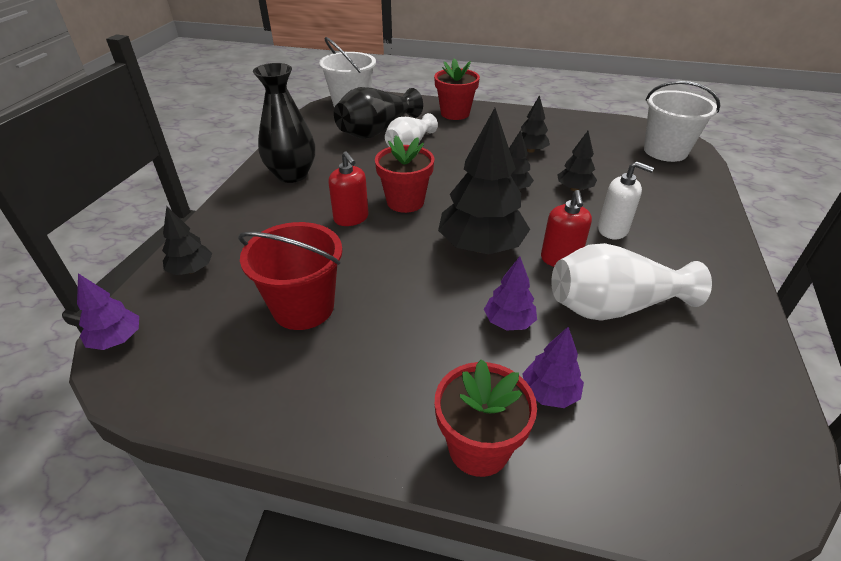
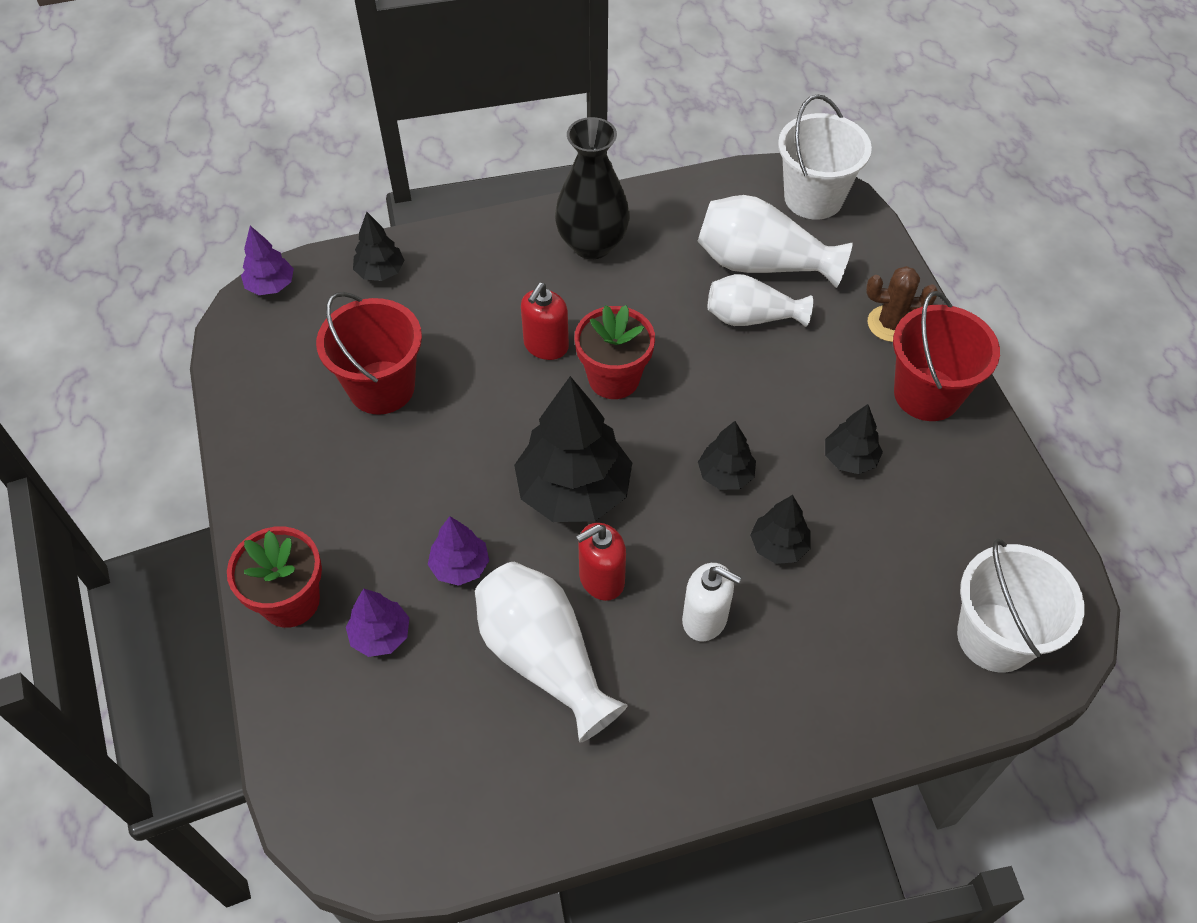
camera: 60 degrees right, 15 degrees up
black vase [334,87,423,139] -> white vase [697,195,852,288]
red flower pot [434,58,480,120] -> brown cactus [866,266,938,342]
white soap dispenser [598,161,654,239] -> white soap dispenser turned 60 degrees counterclockwise [682,563,742,641]
none -> red bucket [893,291,1000,421]

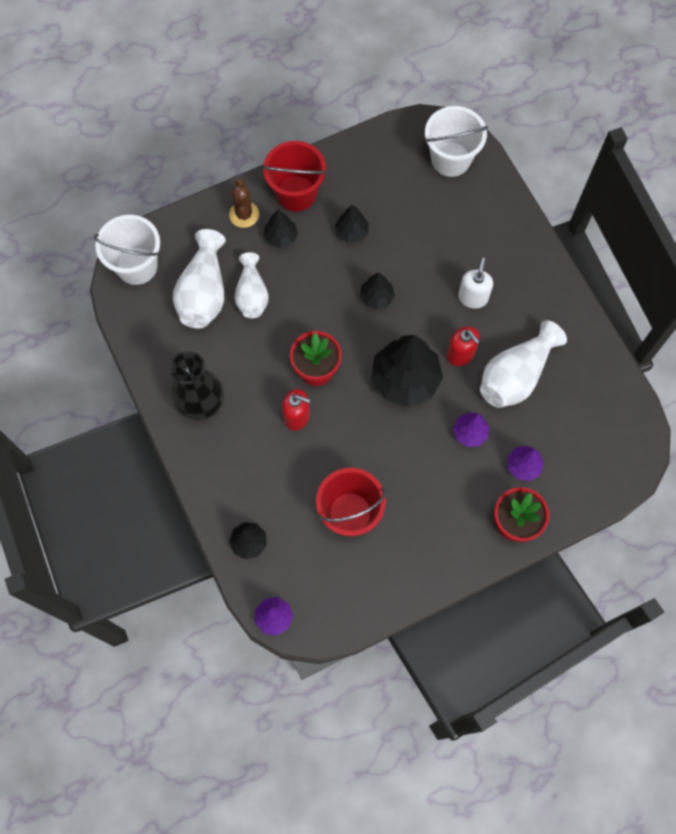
camera: 100 degrees left, 15 degrees up
black tree [750,495,810,564] -> black tree moved to [264,210,298,248]

